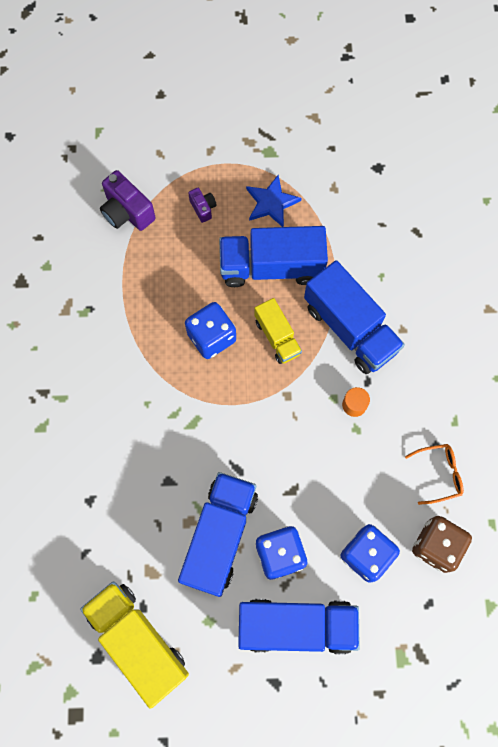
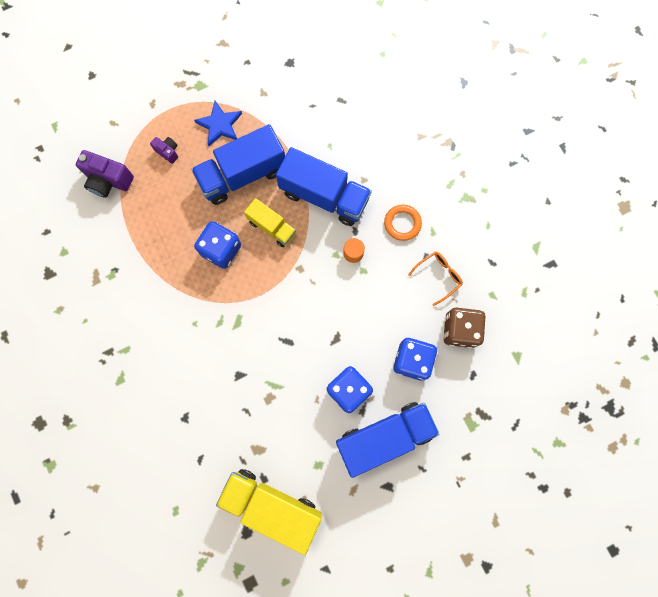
camera: 25 degrees left, 5 degrees up
blue truck [178,472,258,597] -> none
none -> orange ring [384,205,422,241]

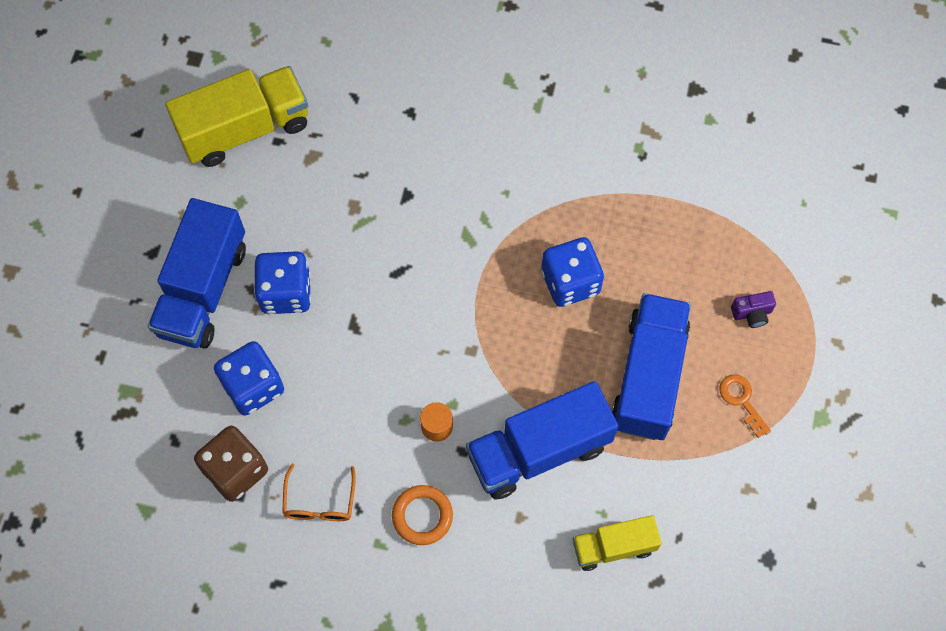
camera: 130 degrees right, 10 degrees down
purple camera [76,150,134,198] -> none
blue star [194,101,242,146] -> orange key [719,375,771,438]
yellow truck [244,198,296,247] -> yellow truck moved to [573,515,662,571]

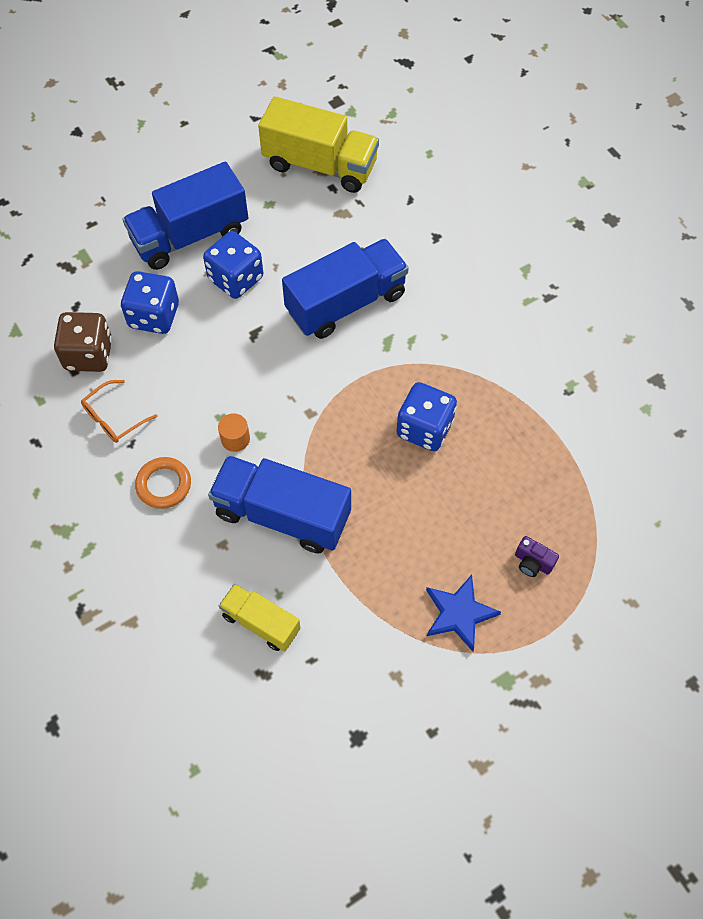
camera: 45 degrees right, 5 degrees down
blue truck [612,293,691,440] -> blue truck moved to [282,239,409,339]
orange key [719,375,771,438] -> blue star [426,575,501,651]

